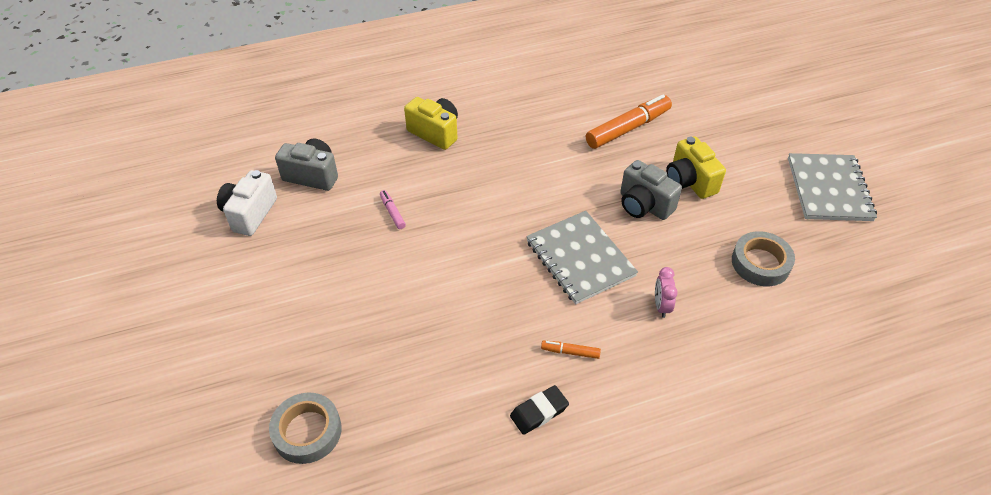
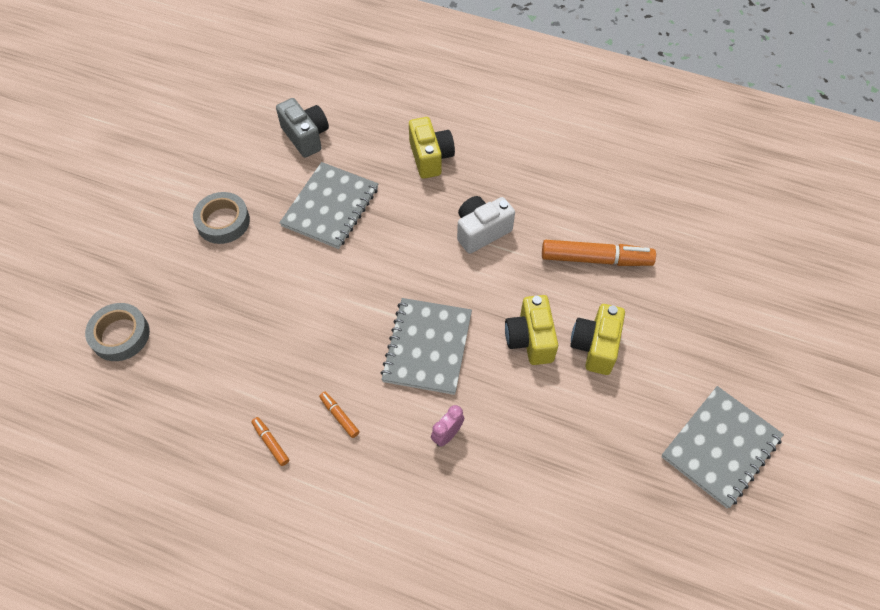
camera: 40 degrees right, 10 degrees up
white camera [217,170,277,236] -> white camera moved to [457,196,515,254]
pink marker [380,190,406,229] -> grey notebook [279,162,378,249]
black eraser [510,385,569,435] -> orange marker [251,417,289,466]
grey camera [620,160,682,220] -> yellow camera [505,295,558,365]
grey tape [732,231,795,286] -> grey tape moved to [193,192,250,244]

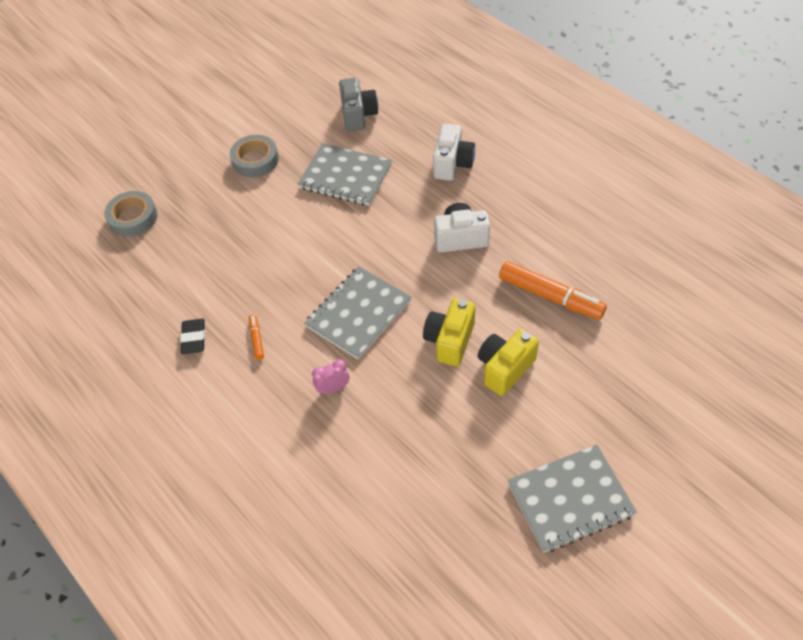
camera: 30 degrees right, 5 degrees down
orange marker [251,417,289,466] -> black eraser [180,318,205,354]
grey notebook [279,162,378,249] -> grey notebook turned 60 degrees clockwise [298,143,392,206]
yellow camera [409,117,455,179] -> white camera [433,124,475,181]

